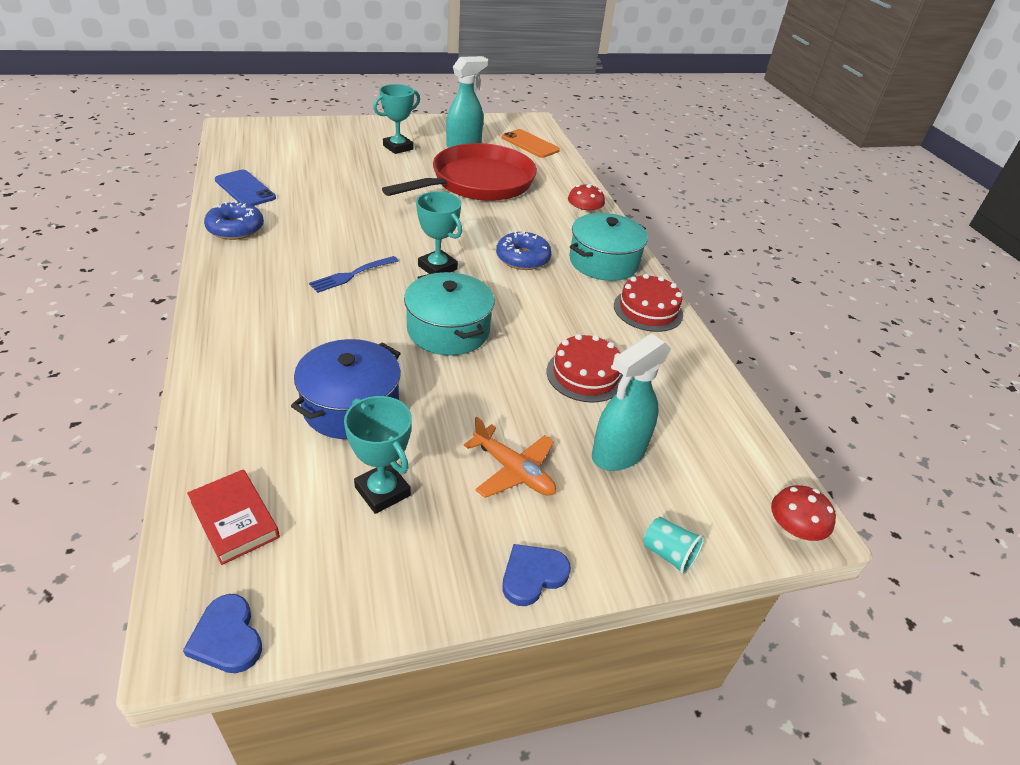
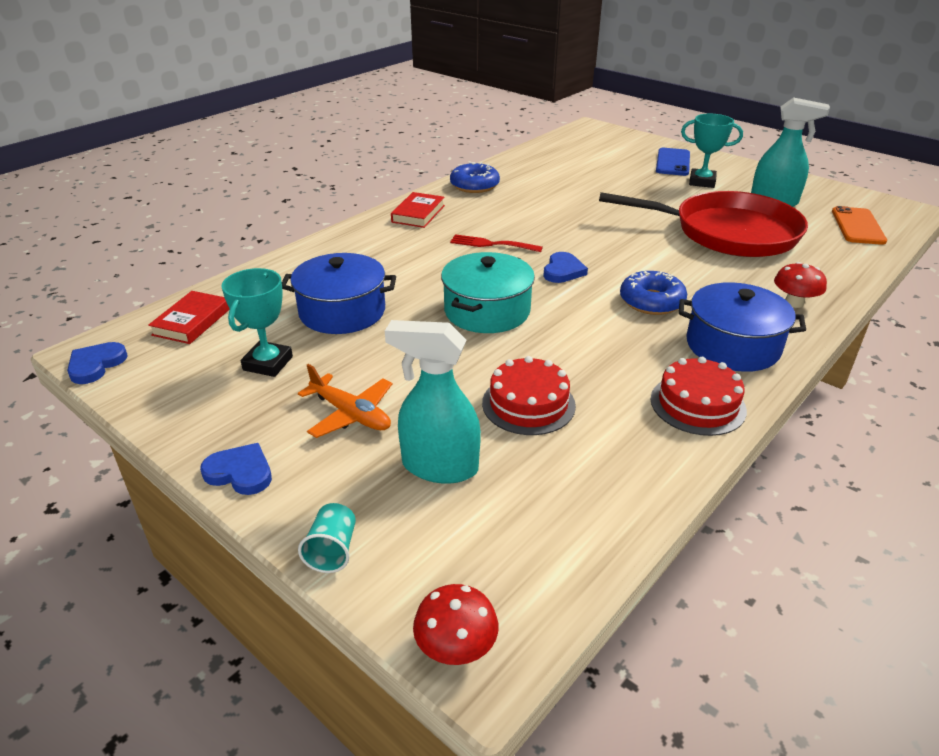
camera: 60 degrees right, 5 degrees down
blue phone [215,170,276,206] -> blue phone moved to [656,148,690,176]
blue fork [309,256,399,293] -> red fork [450,234,543,252]
turquoise trophy [416,191,462,274] -> blue heart [543,252,588,283]
orange plane [464,417,556,498] -> orange plane turned 60 degrees counterclockwise [298,364,392,438]
turquoise pot [569,213,648,281] -> blue pot [679,282,806,372]
none -> red book [391,192,445,228]

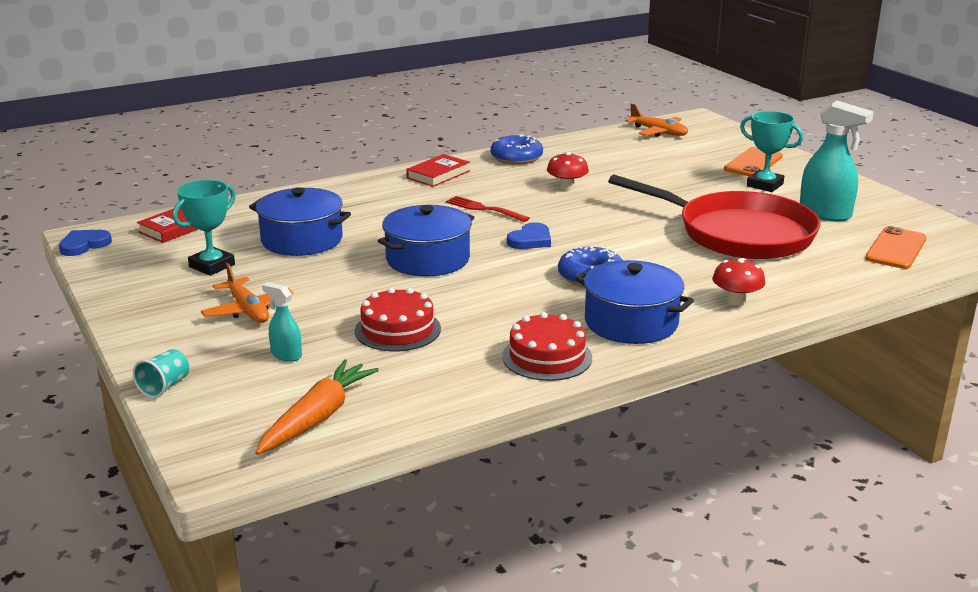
camera: 20 degrees right, 10 degrees down
blue heart [200,443,272,495] -> none
turquoise spray bottle [385,320,481,484] -> turquoise spray bottle [262,282,302,362], size x0.53
red mushroom [413,584,498,665] -> red mushroom moved to [547,152,589,190]
turquoise pot [441,252,535,333] -> blue pot [378,205,474,276]
blue phone [656,148,690,176] -> orange phone [724,147,783,176]
none -> orange carrot [255,360,379,455]
none -> orange plane [625,103,688,137]

